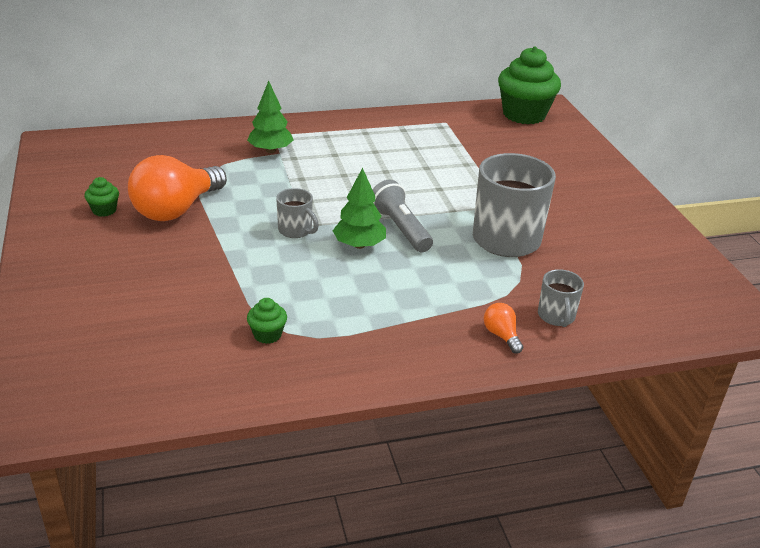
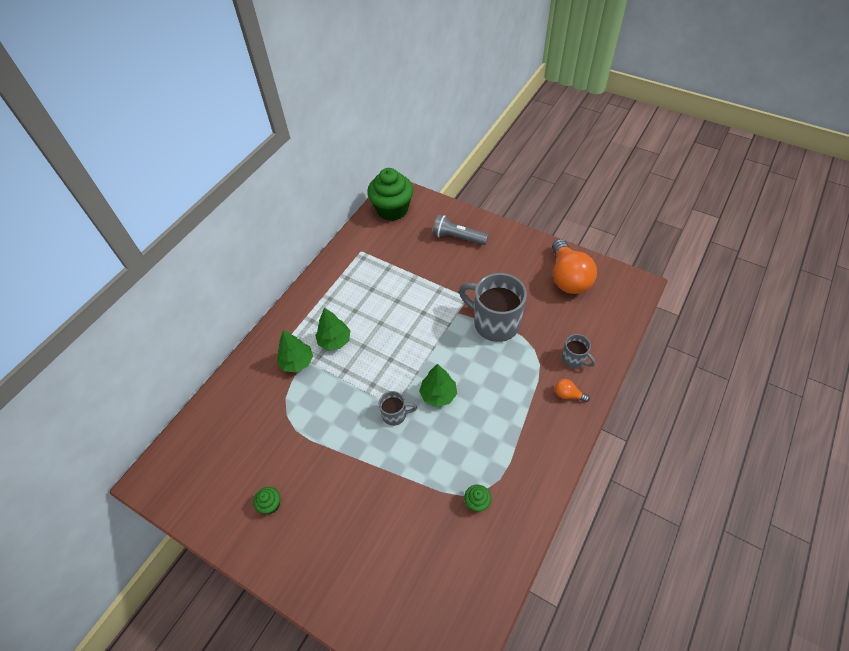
camera: 40 degrees left, 20 degrees up
orange light bulb [128,155,227,221] -> orange light bulb moved to [552,239,597,294]
grey flashlight [372,180,433,252] -> grey flashlight moved to [433,215,488,245]
none -> green tree [315,308,351,350]

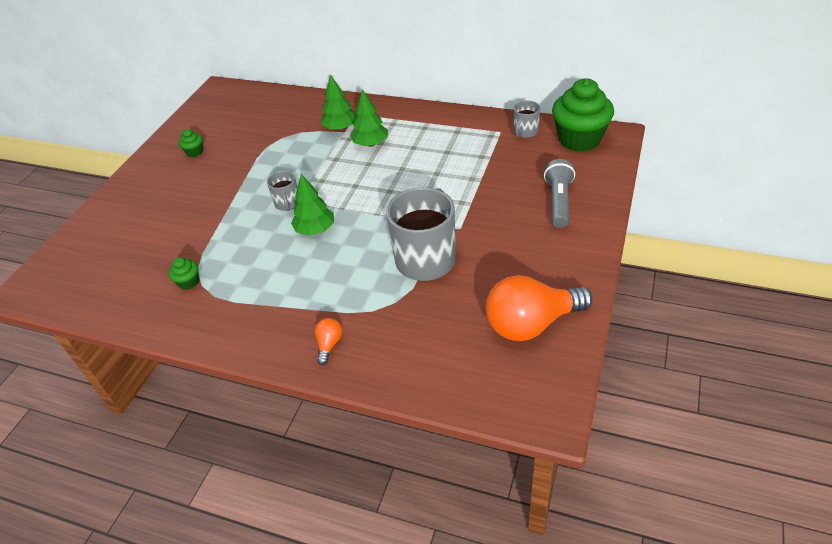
camera: 80 degrees right, 10 degrees down
grey mug [562,334,595,368] -> grey mug moved to [514,100,540,138]

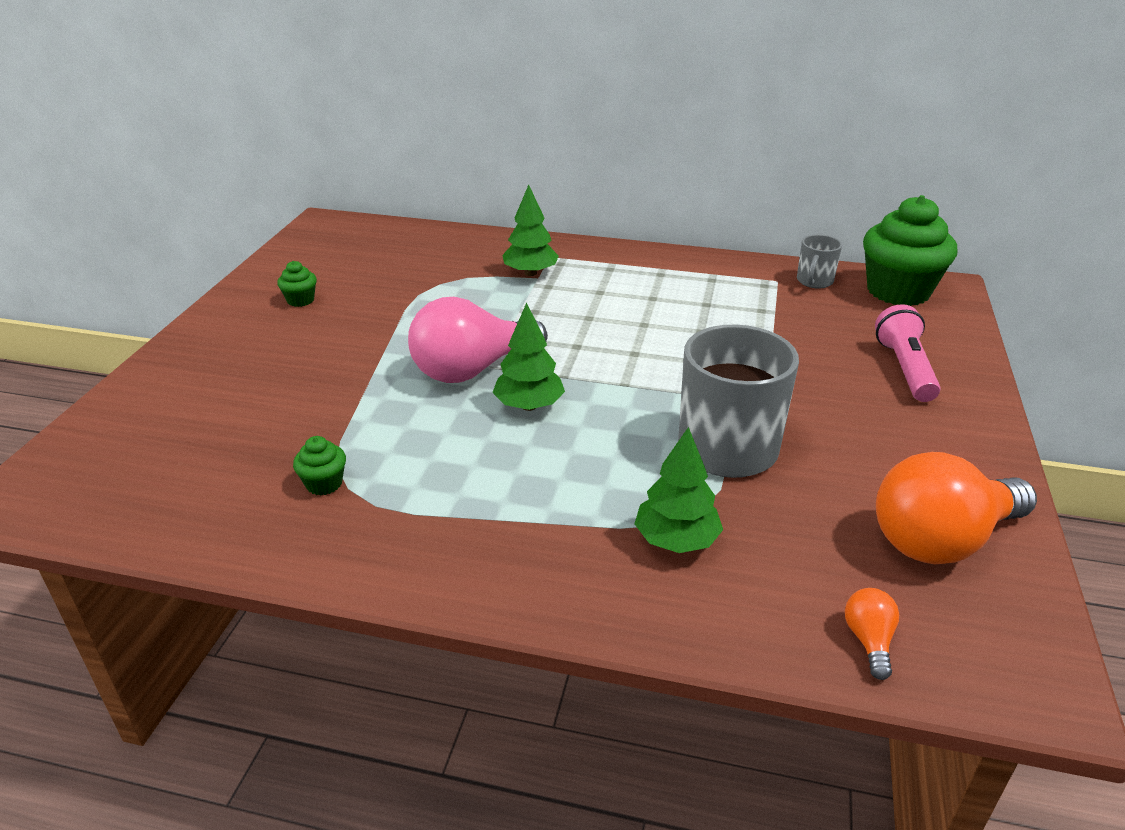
camera: 10 degrees left, 10 degrees down
grey mug [267,171,298,211] -> pink light bulb [408,297,548,383]
orange light bulb [315,318,342,365] -> orange light bulb moved to [845,588,899,680]
green tree [350,89,388,147] -> green tree moved to [634,427,723,553]
grey flashlight [544,159,575,228] -> pink flashlight [875,304,941,402]

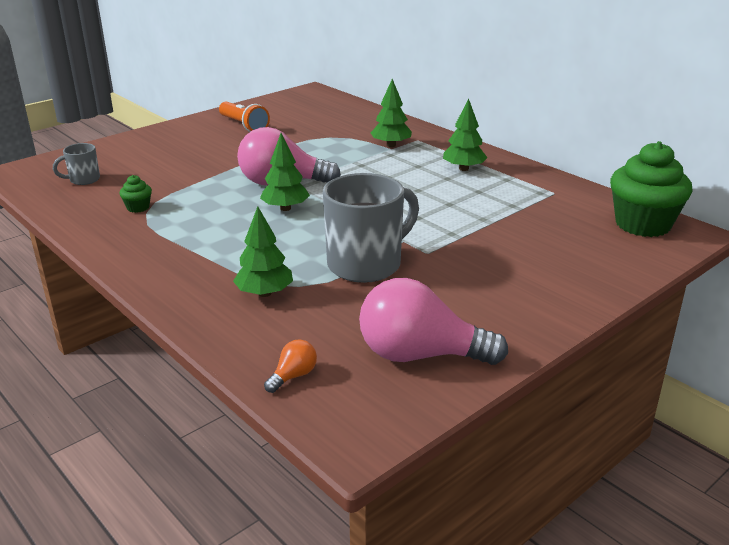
camera: 35 degrees right, 5 degrees down
green cupcake [277,261,317,307] -> orange flashlight [219,102,270,132]
grey mug [797,234,842,289] -> grey mug moved to [53,143,100,185]
pink flashlight [875,304,941,402] -> none
orange light bulb [876,452,1037,564] -> pink light bulb [359,278,508,365]
none -> green tree [443,98,488,171]

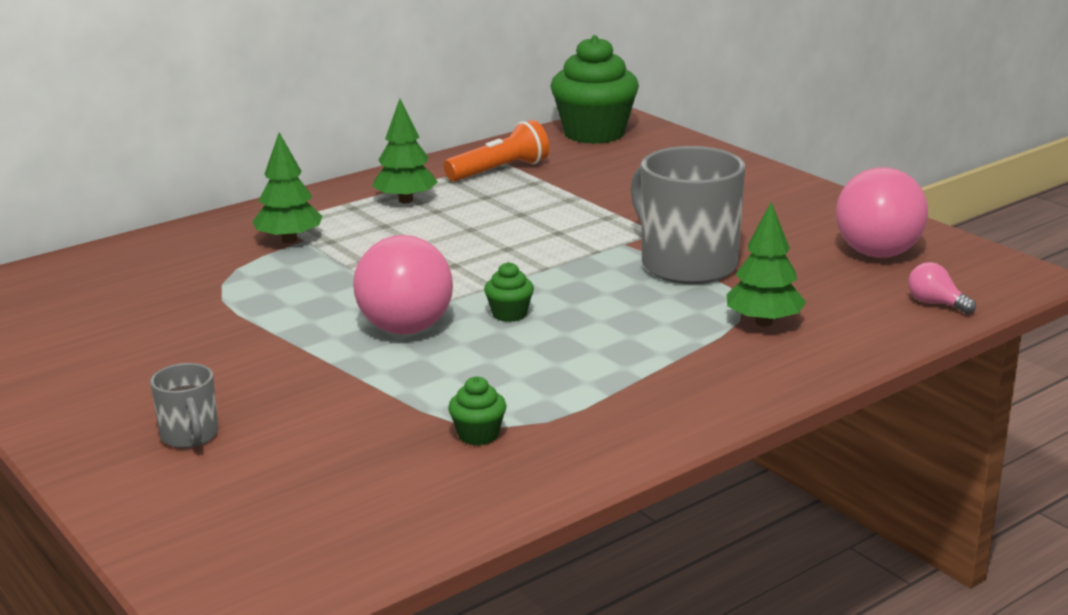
camera: 85 degrees left, 5 degrees down
grey mug [53,143,100,185] -> grey mug moved to [150,363,219,448]
orange flashlight [219,102,270,132] -> orange flashlight moved to [444,120,549,181]
green tree [260,133,310,211] -> green cupcake [484,262,534,322]
orange light bulb [264,339,317,393] -> pink light bulb [908,262,976,314]

